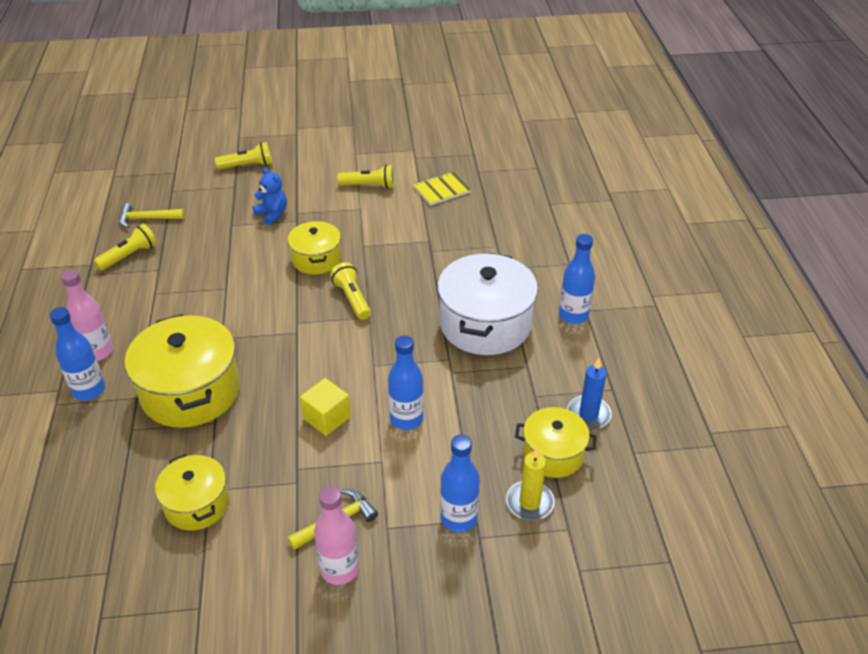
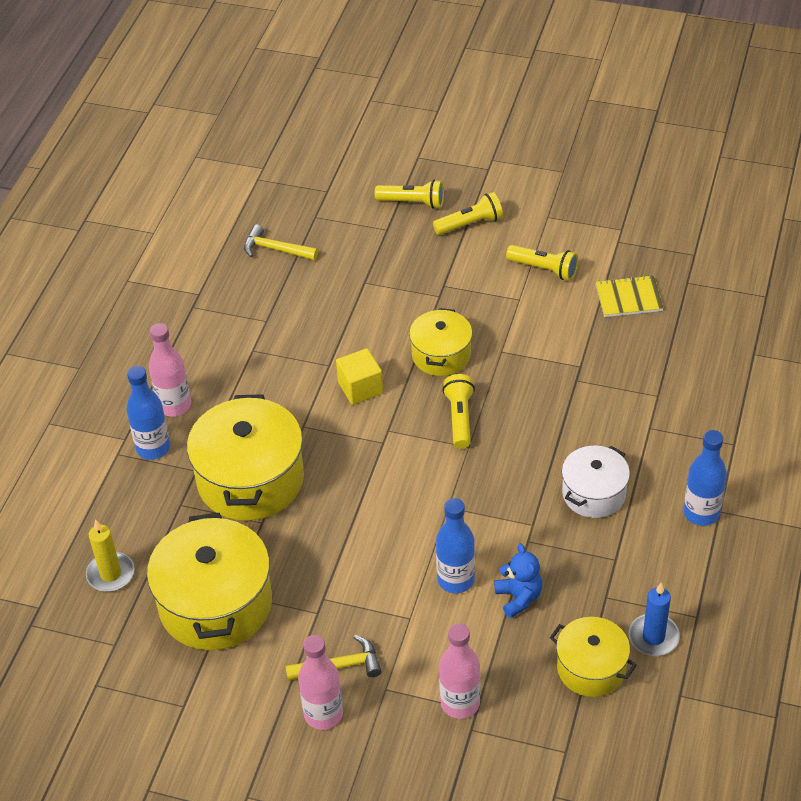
camera: 25 degrees right, 5 degrees up
yellow flashlight [94,224,157,271] -> yellow flashlight moved to [433,192,503,235]
yellow pot [155,454,229,531] -> yellow pot [147,513,272,650], size x1.72
blue teddy bear [253,167,287,225] -> blue teddy bear moved to [494,544,542,618]
yellow cube [300,378,351,436] -> yellow cube moved to [336,348,383,405]
white pot [437,253,538,355] -> white pot [562,446,630,518], size x0.58
blue bottle [440,435,480,532] -> pink bottle [439,623,480,719]
yellow candle [506,447,554,520] -> yellow candle moved to [86,519,135,592]

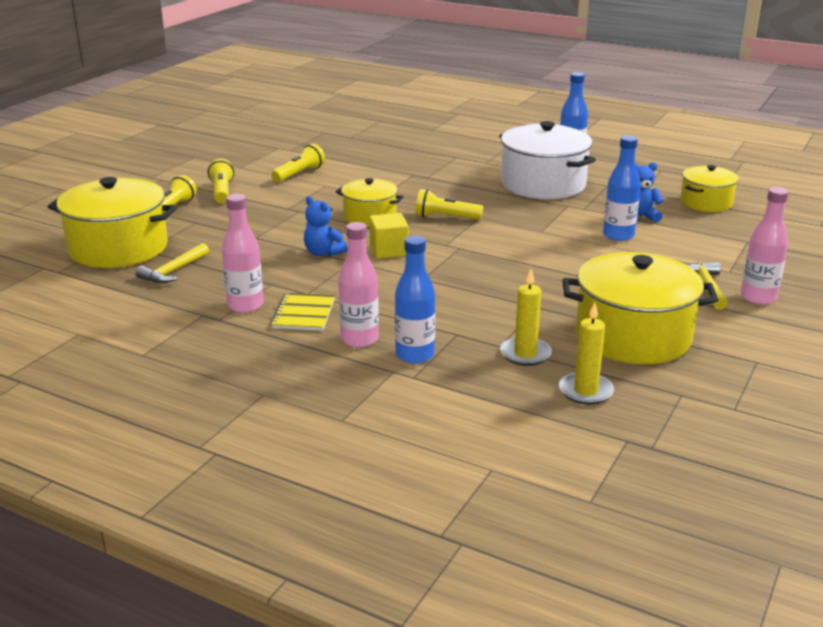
camera: 80 degrees left, 20 degrees down
yellow pot [187,394,304,521] -> yellow pot moved to [48,177,177,268]
pink bottle [439,623,480,719] -> pink bottle moved to [222,194,263,313]
white pot [562,446,630,518] -> white pot [499,121,596,199], size x1.72
yellow notebook [596,275,664,317] -> yellow notebook moved to [271,293,335,331]
blue candle [629,583,680,656] -> none
none -> blue teddy bear [304,196,348,257]
none -> yellow candle [500,269,552,366]

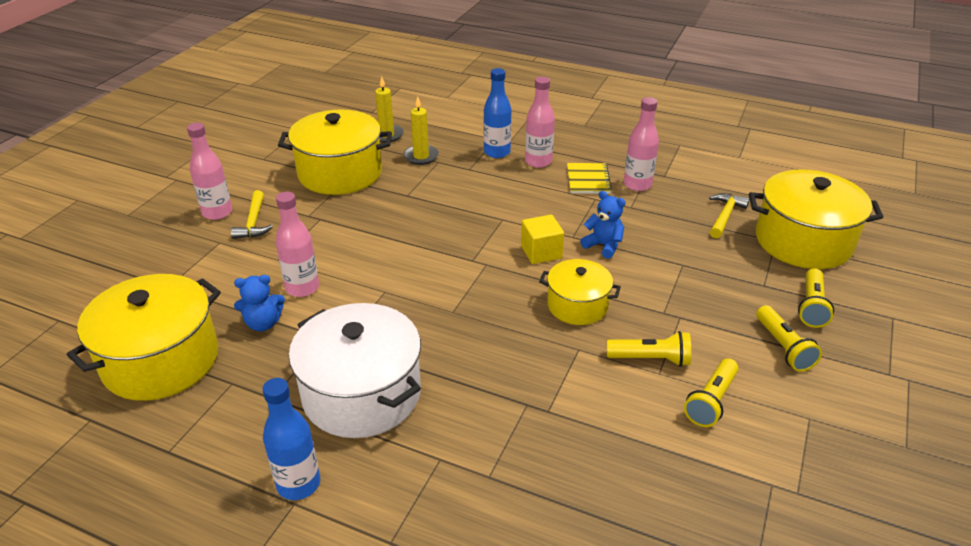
camera: 175 degrees right, 10 degrees up
yellow flashlight [416,189,483,220] -> yellow flashlight moved to [607,331,691,367]
blue bottle [603,136,641,241] -> pink bottle [276,192,319,297]
yellow pot [680,165,739,212] -> yellow pot [67,274,221,401], size x1.72

